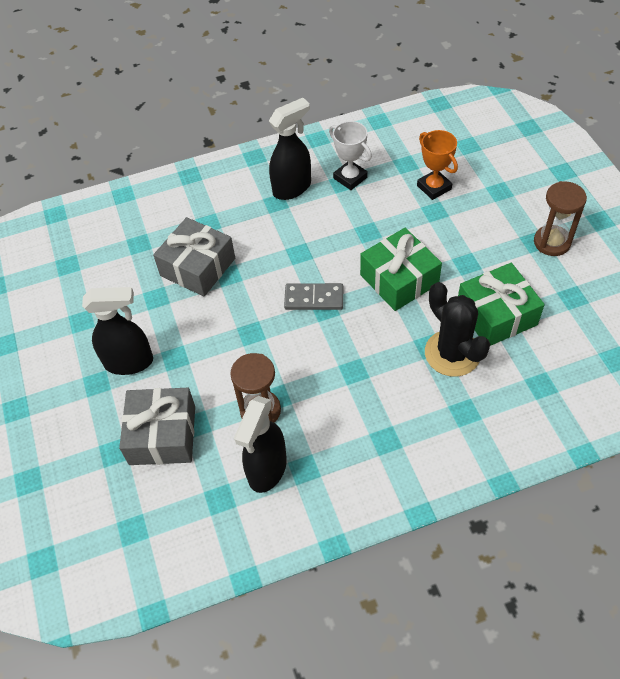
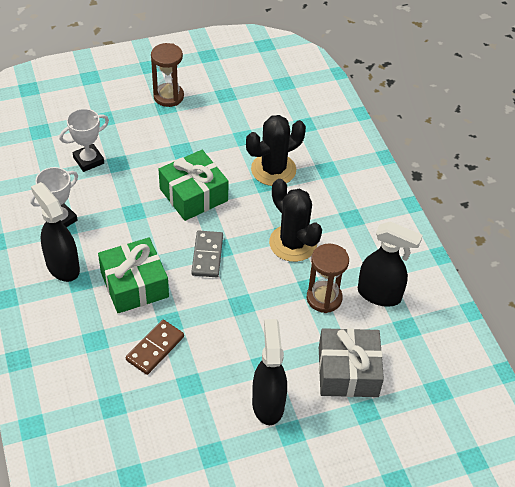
camera: 95 degrees left, 5 degrees down
grey gift [153,217,235,297] -> brown domino [126,320,184,375]
orange trophy [417,130,458,200] -> white trophy [59,108,109,172]
green gift [458,263,545,346] -> green gift moved to [98,238,169,313]
none -> black cactus [269,179,322,262]

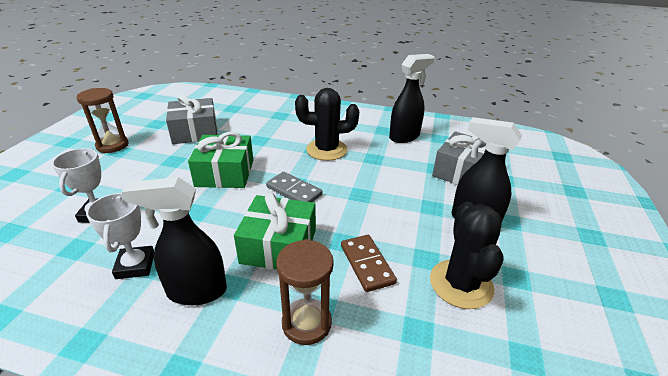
camera: 55 degrees left, 15 degrees down
black cactus [246,115,306,186] -> black cactus moved to [430,202,504,309]
brown hourglass [307,244,349,313] -> brown hourglass moved to [276,239,334,345]
none -> grey gift [166,94,217,144]

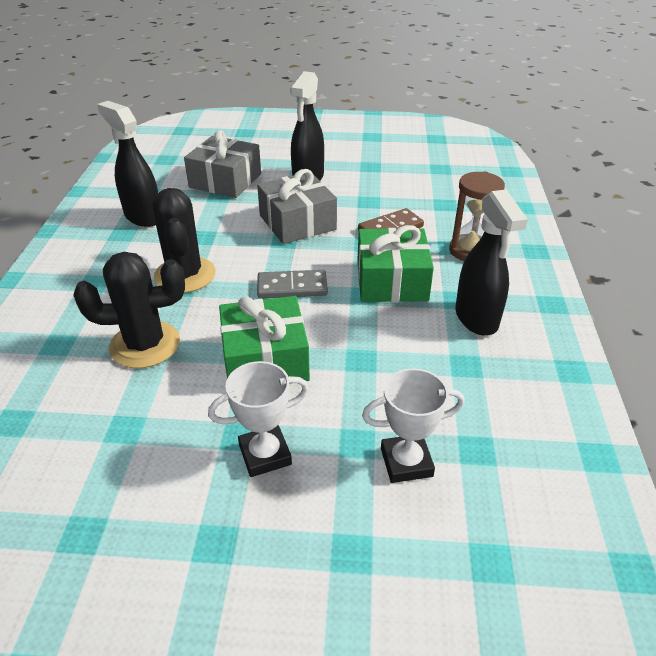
camera: 100 degrees left, 5 degrees up
brown hourglass [77,88,129,153] -> none
white trophy [86,192,154,279] -> white trophy moved to [208,361,309,477]
grey gift [166,94,217,144] -> grey gift moved to [257,169,337,244]
grey domino [266,172,322,202] -> grey domino turned 60 degrees clockwise [257,270,328,299]
black cactus [430,202,504,309] -> black cactus moved to [73,252,185,368]

